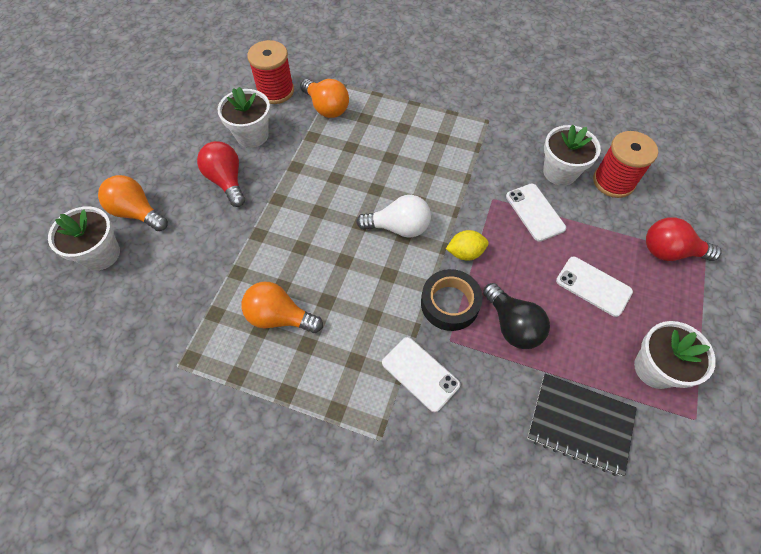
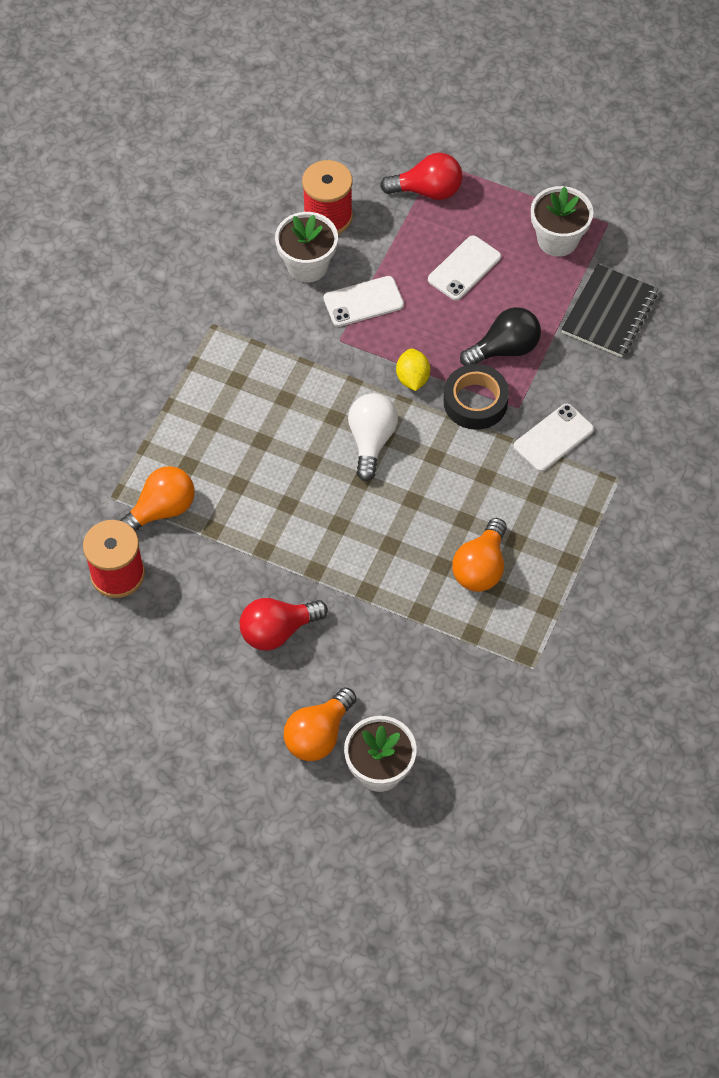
camera: 85 degrees left, 0 degrees up
white flower pot [218,87,271,148] -> none
red light bulb [646,217,722,261] -> red light bulb turned 105 degrees counterclockwise [380,153,463,200]

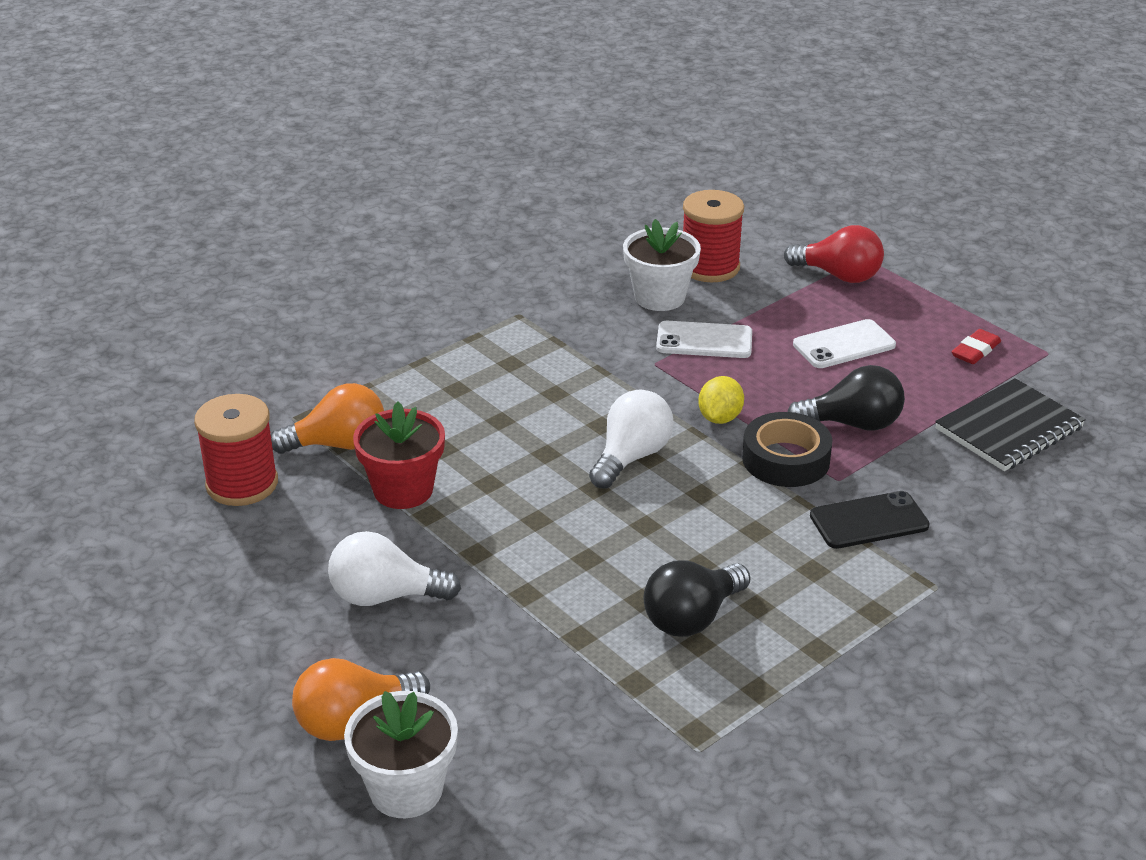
camera: 25 degrees right, 25 degrees down
red light bulb [240,598,328,651] -> white light bulb [328,531,461,606]
orange light bulb [452,518,507,592] -> black light bulb [644,560,750,637]
white phone [514,404,594,472] -> black phone [810,491,930,549]
white flower pot [531,186,593,257] -> red eraser [951,329,1001,364]
none -> red flower pot [353,402,445,509]

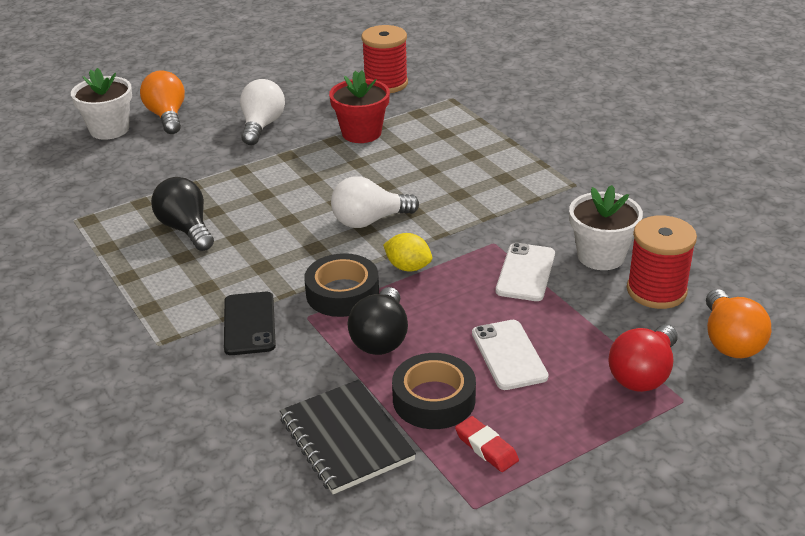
camera: 100 degrees right, 0 degrees up
orange light bulb [271,383,384,454] -> orange light bulb moved to [706,289,771,358]
white light bulb [589,390,674,489] -> white light bulb turned 120 degrees clockwise [331,176,419,228]
none -> black tape [392,353,476,429]

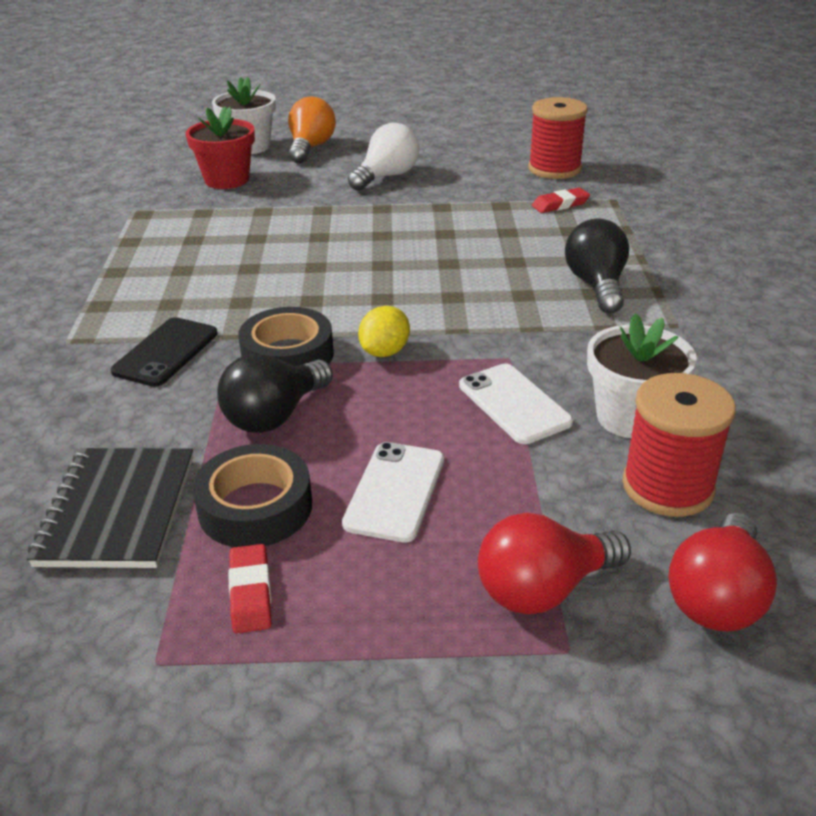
camera: 30 degrees right, 0 degrees up
black light bulb [151,177,214,251] -> black light bulb moved to [565,218,629,314]
red flower pot [329,70,390,143] -> red flower pot moved to [186,106,255,189]
white light bulb [331,176,419,228] -> none
yellow lemon [383,233,432,272] -> yellow lemon turned 60 degrees clockwise [358,306,410,357]
white phone [496,243,555,301] -> white phone turned 75 degrees counterclockwise [459,364,573,444]
orange light bulb [706,289,771,358] -> red light bulb [668,512,777,632]
none -> red eraser [532,188,590,213]

